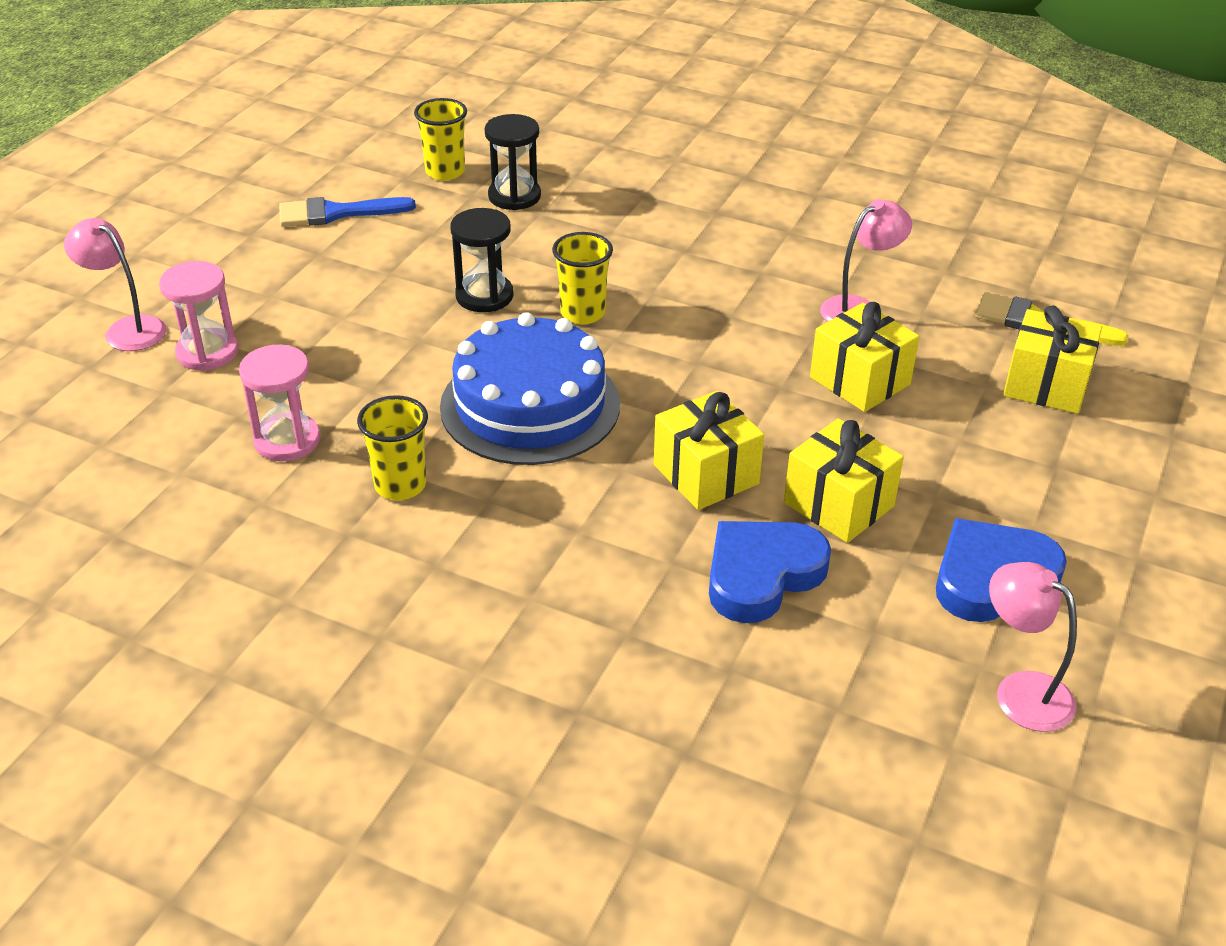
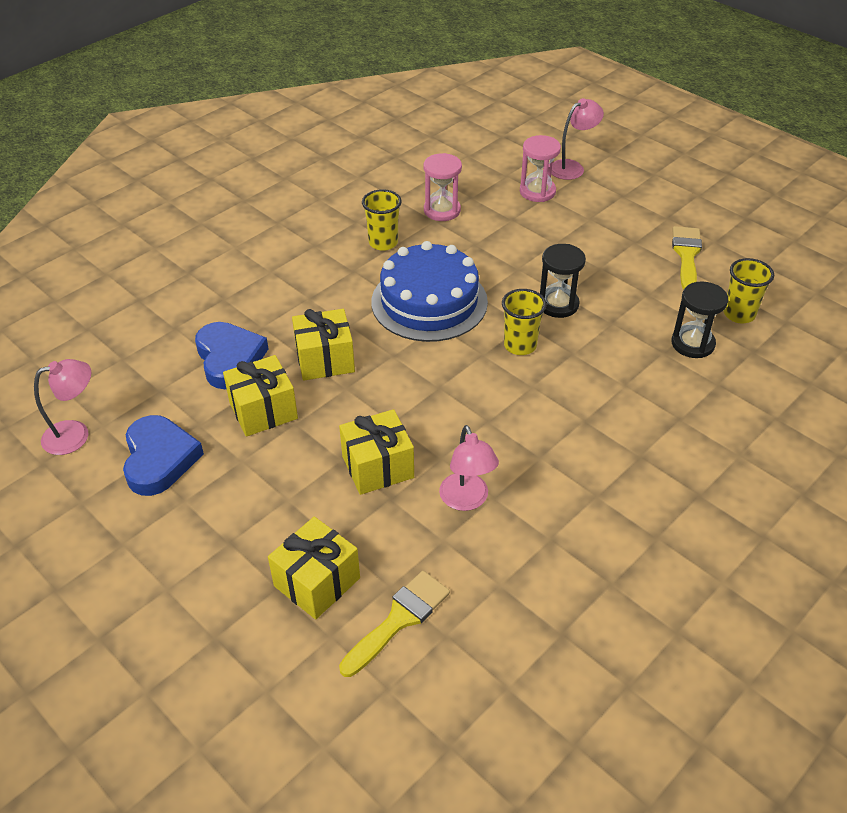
camera: 110 degrees right, 5 degrees up
blue brush [279,197,416,227] -> yellow brush [672,226,702,290]

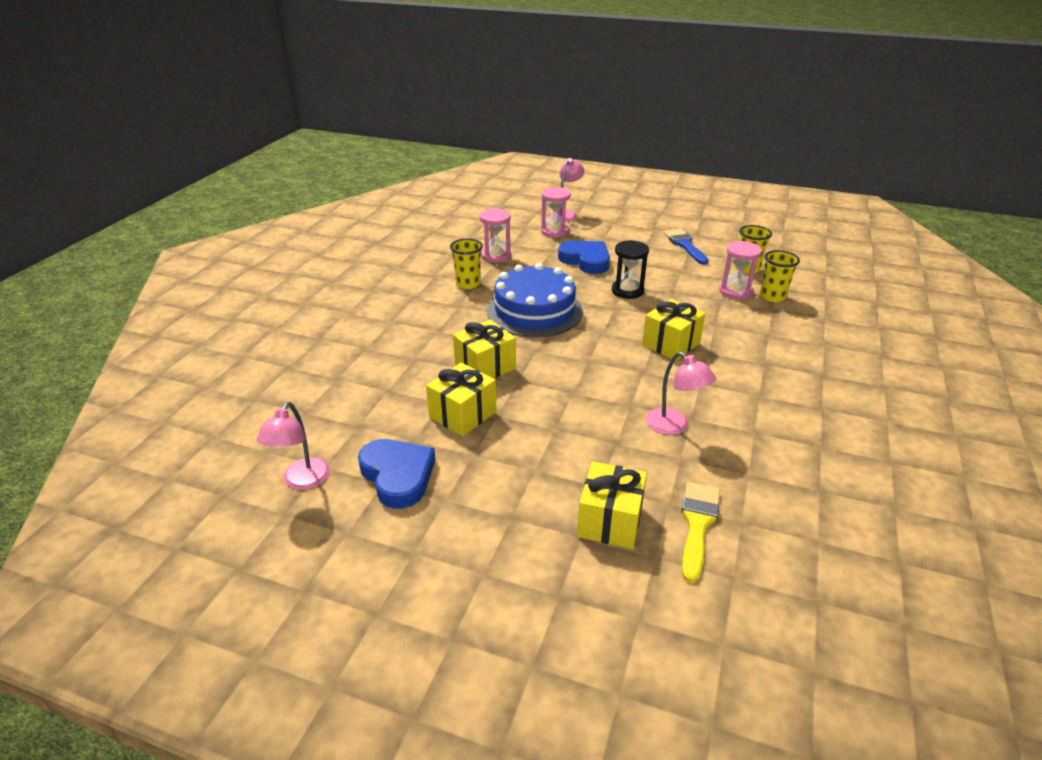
camera: 25 degrees left, 10 degrees down
pink lamp [34,359,91,455] -> pink lamp turned 150 degrees clockwise [257,402,330,490]
blue heart [195,322,268,389] -> blue heart moved to [558,241,610,274]
yellow gift [339,409,414,495] -> yellow gift moved to [642,299,706,361]
yellow cup [502,289,547,355] -> yellow cup moved to [760,250,800,302]
black hourglass [671,281,728,358] -> pink hourglass [719,241,762,299]
yellow brush [672,226,702,290] -> blue brush [664,229,709,265]

